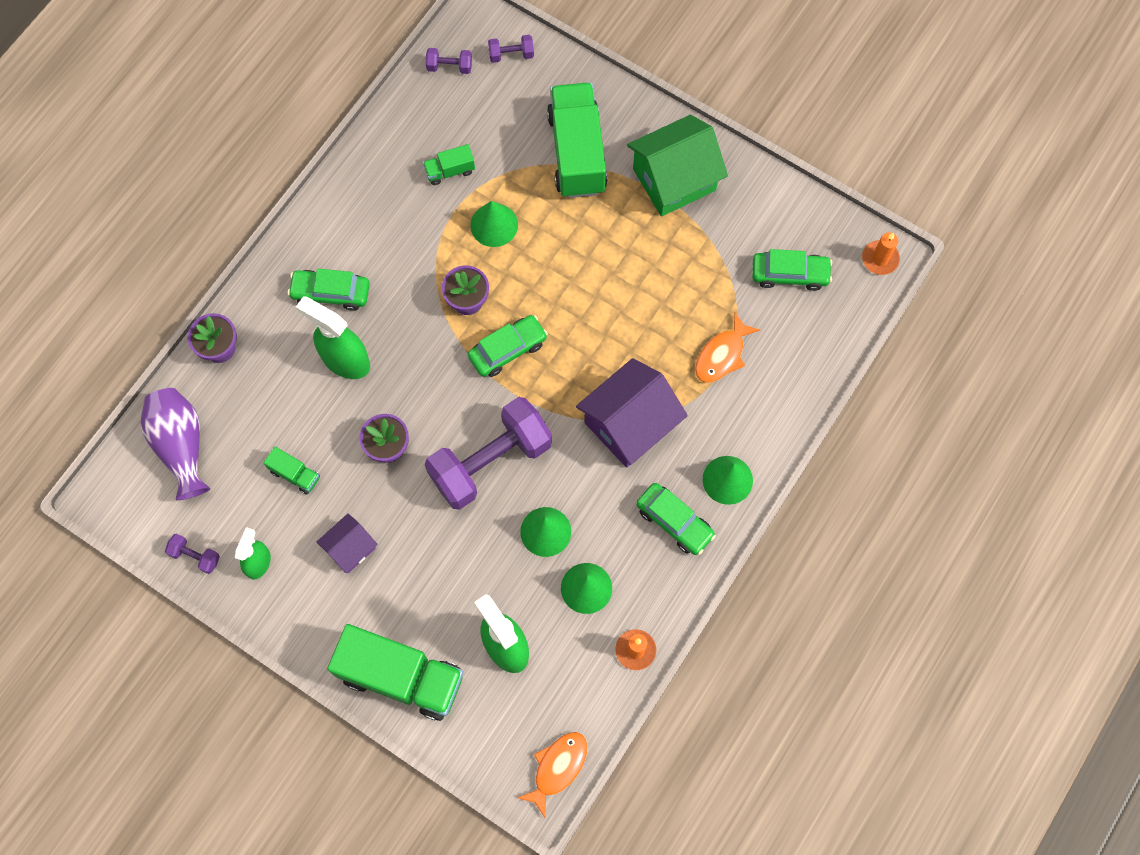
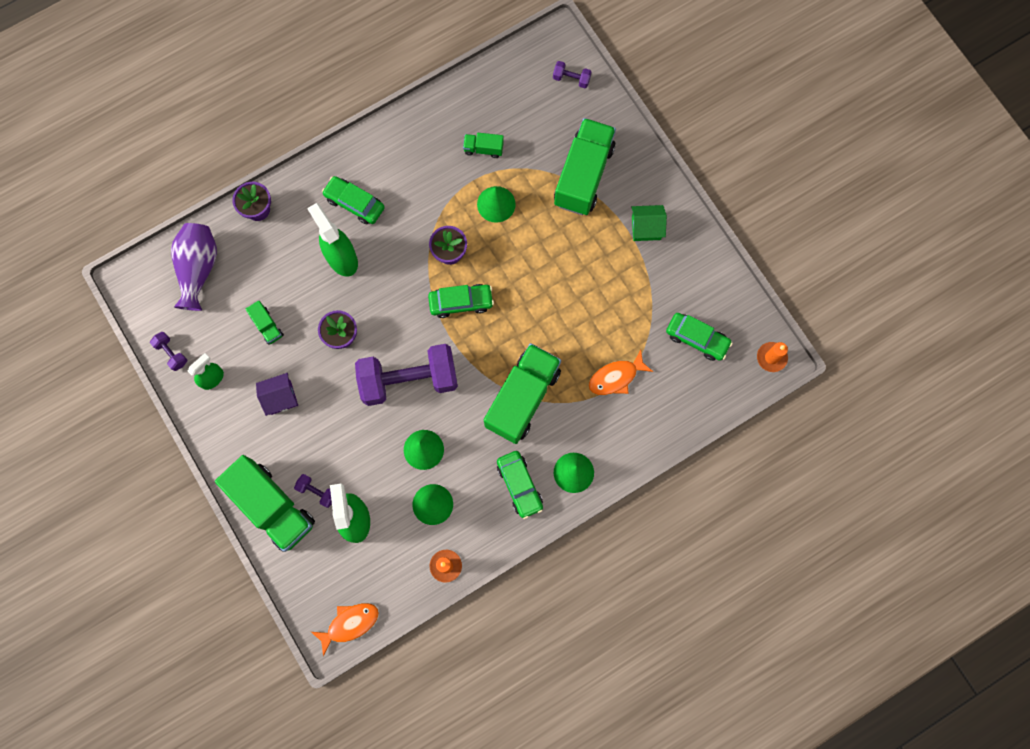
camera: 25 degrees right, 5 degrees up
purple dumbbell [426,48,472,74] -> purple dumbbell moved to [294,474,332,508]
purple house [576,358,688,468] -> green truck [484,343,561,444]
green house [627,115,728,217] -> green house [631,205,667,241], size x0.54

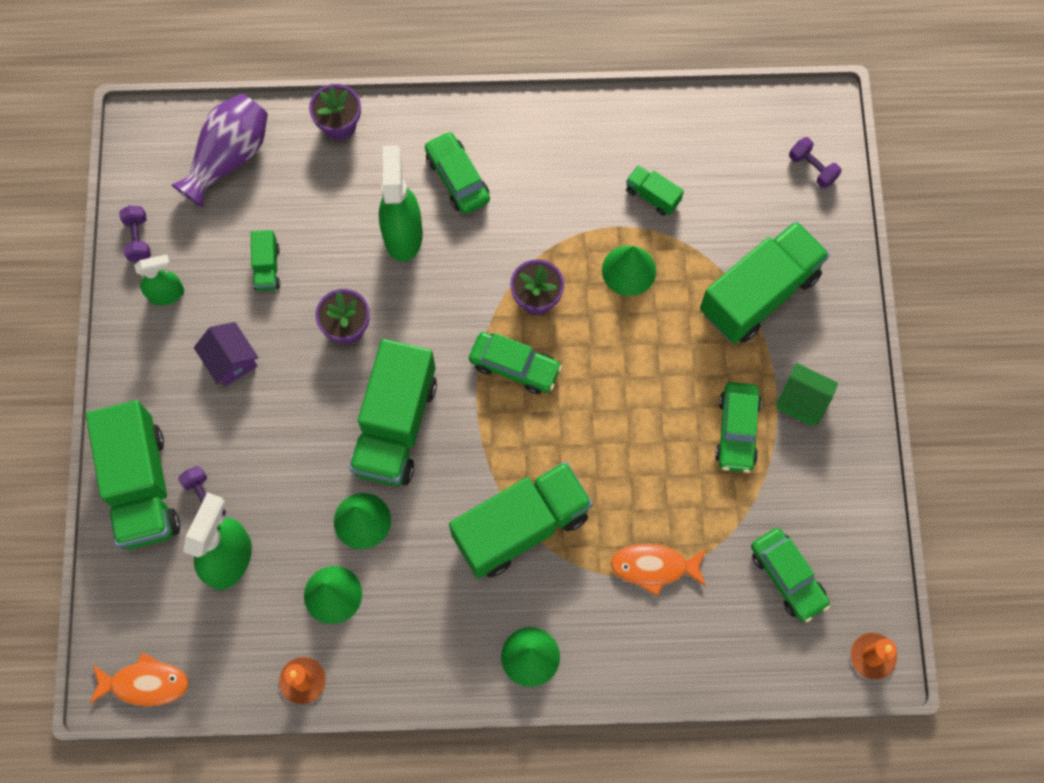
camera: 30 degrees right, 5 degrees down
purple house [256,373,298,416] -> purple house turned 45 degrees clockwise [194,322,259,386]
purple dumbbell [355,344,458,406] -> green truck [349,339,437,486]
green car [497,451,543,519] -> green car moved to [715,382,762,473]

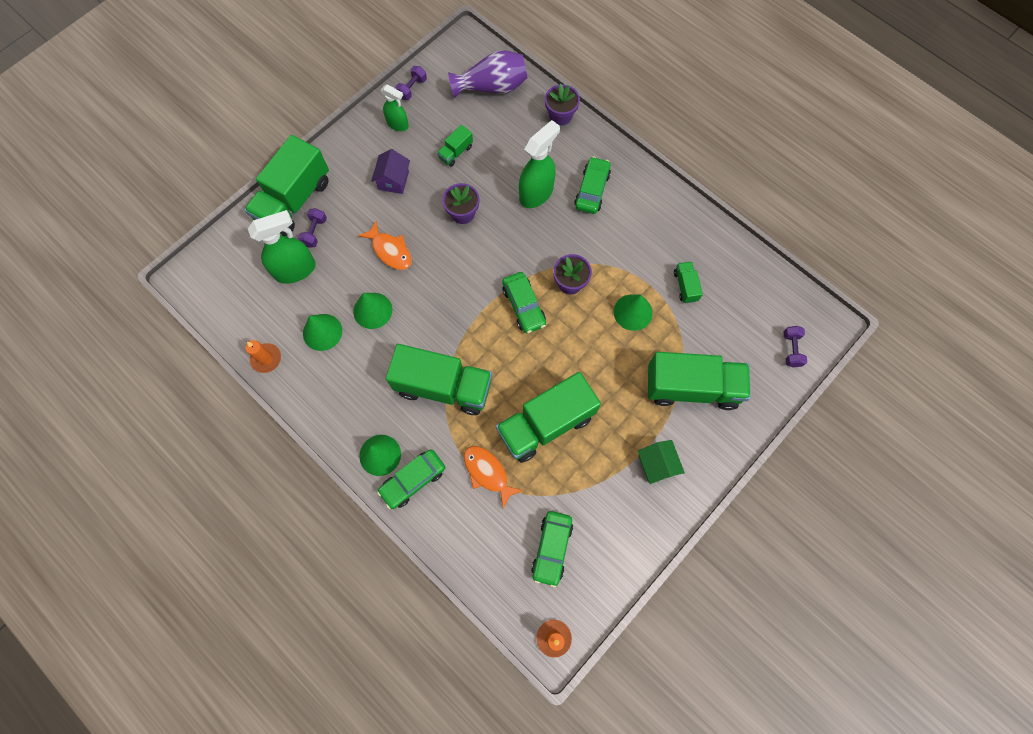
camera: 45 degrees right, 0 degrees up
orange fish [89,652,189,706] -> orange fish moved to [358,221,412,270]
green truck [349,339,437,486] -> green truck moved to [496,372,601,463]
green car [715,382,762,473] -> green car moved to [377,449,445,509]

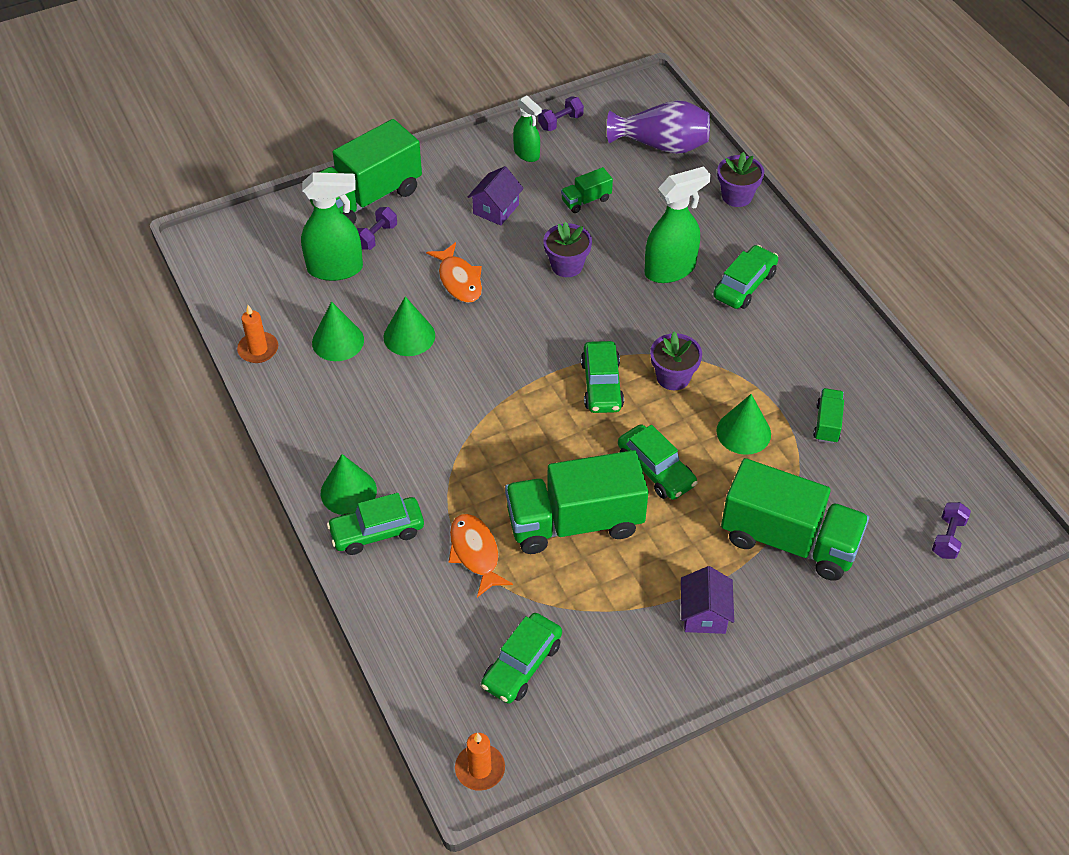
camera: 20 degrees right, 20 degrees down
green truck [386,344,492,415] -> none
green house [638,440,685,484] -> purple house [681,566,734,634]
none -> green car [618,424,698,500]

